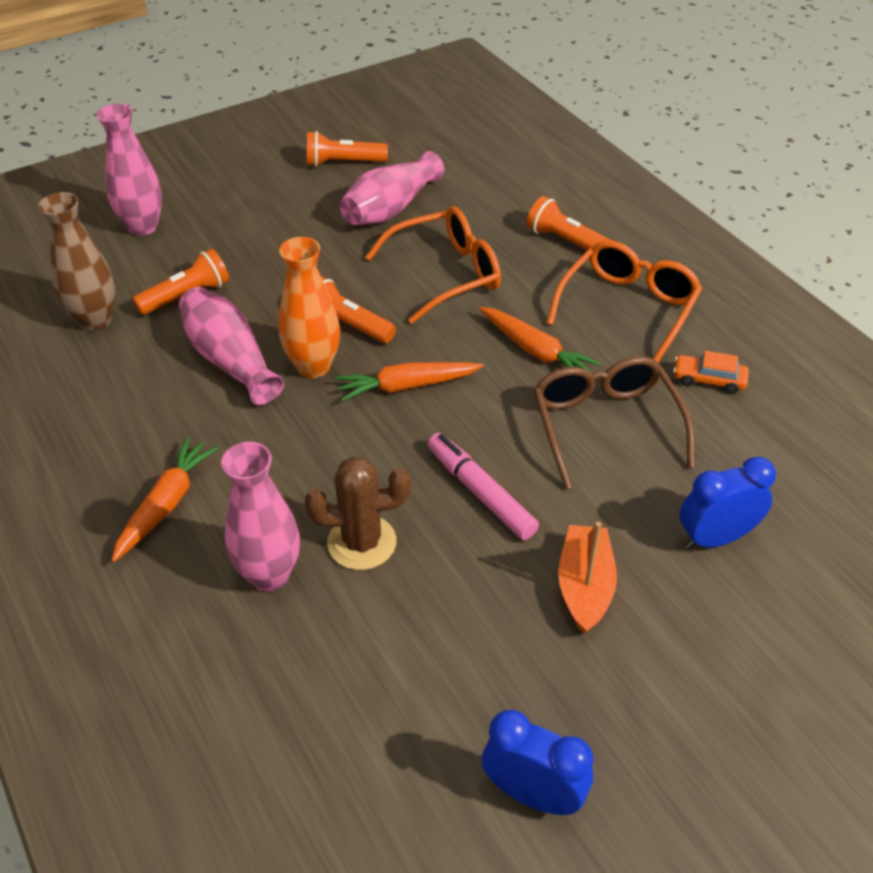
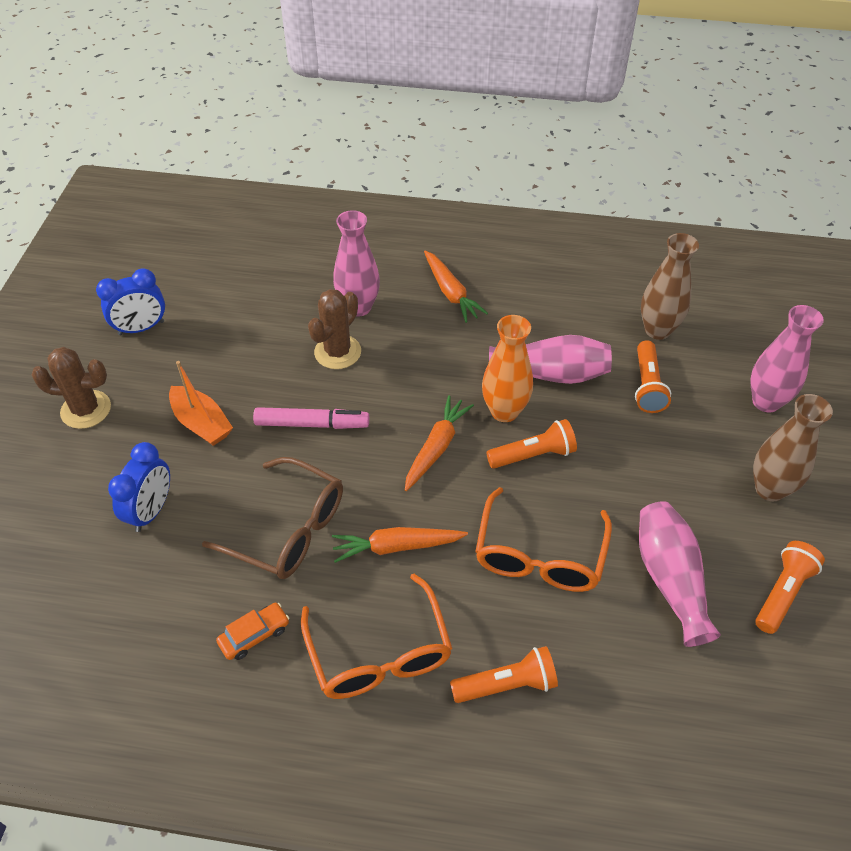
camera: 130 degrees right, 5 degrees up
none -> brown cactus [32,347,111,429]
none -> brown vase [753,394,833,501]

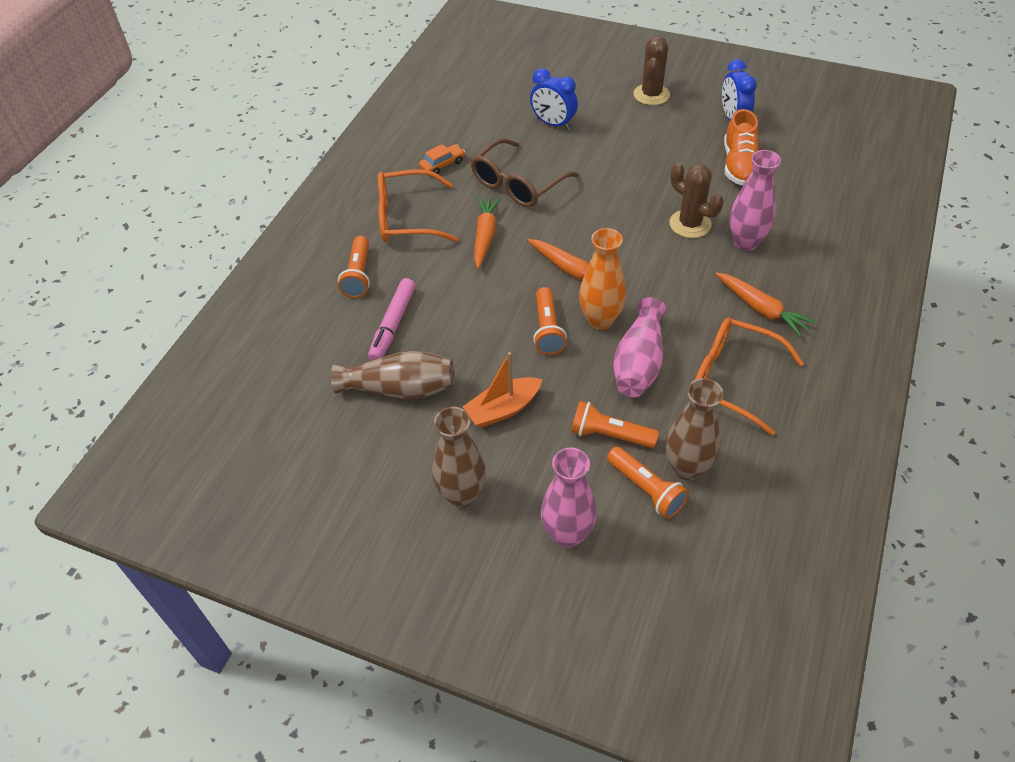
camera: 105 degrees right, 0 degrees up
orange boat [169,361,233,446] -> orange boat moved to [463,352,542,428]
orange car [216,603,289,660] -> orange car turned 105 degrees counterclockwise [419,144,465,174]
pink marker [253,407,369,429] -> pink marker moved to [368,278,416,361]
orange carrot [424,250,488,323] -> orange carrot turned 120 degrees counterclockwise [715,272,815,336]
orange glasses [475,487,612,592] -> orange glasses moved to [695,317,804,436]
pink vase [639,501,721,647] -> brown vase [331,350,454,399]
orange flashlight [755,541,825,634] -> orange flashlight moved to [607,447,689,519]
none -> orange shoe [724,109,758,186]

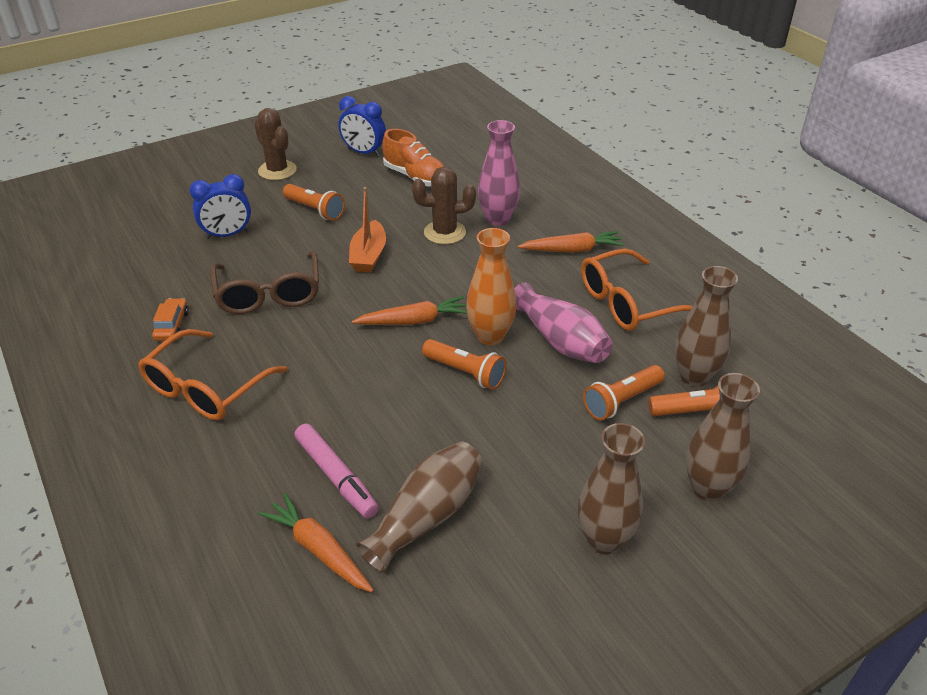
camera: 55 degrees left, 10 degrees down
orange flashlight [338,236,370,298] -> orange flashlight moved to [283,184,345,221]
orange boat [463,352,542,428] -> orange boat moved to [349,187,386,273]
orange carrot [474,197,501,269] -> orange carrot moved to [259,493,374,592]
pink vase [541,447,597,548] -> brown vase [686,373,760,502]

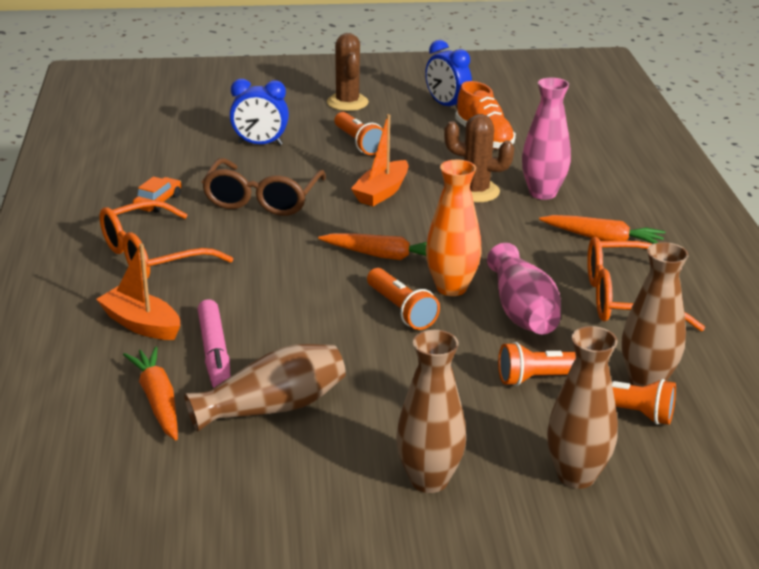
camera: 25 degrees right, 10 degrees down
none -> orange boat [96,243,180,340]

